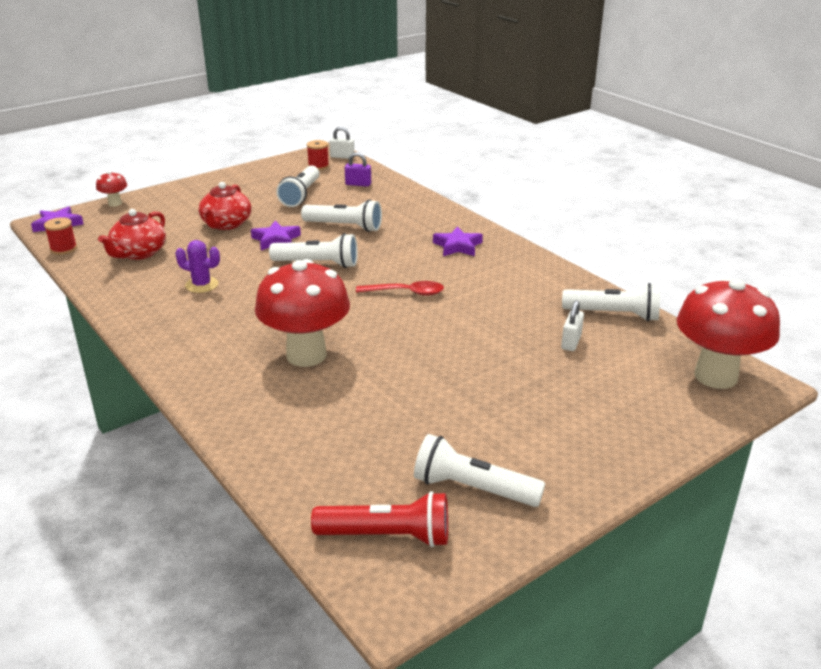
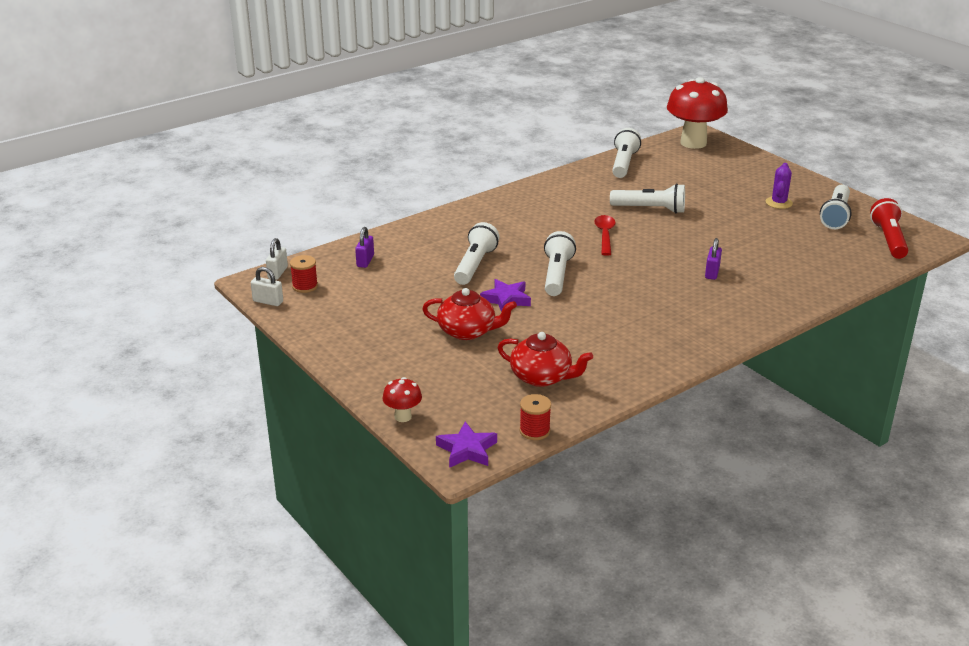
camera: 90 degrees left, 0 degrees up
purple cactus [175,240,220,293] -> purple cactus moved to [766,163,793,209]
red mushroom [255,259,350,367] -> purple padlock [705,238,722,280]
white flashlight [276,166,320,207] -> white flashlight moved to [610,183,685,214]
purple star [433,227,483,256] -> none
white padlock [561,300,584,351] -> white padlock moved to [251,267,283,306]

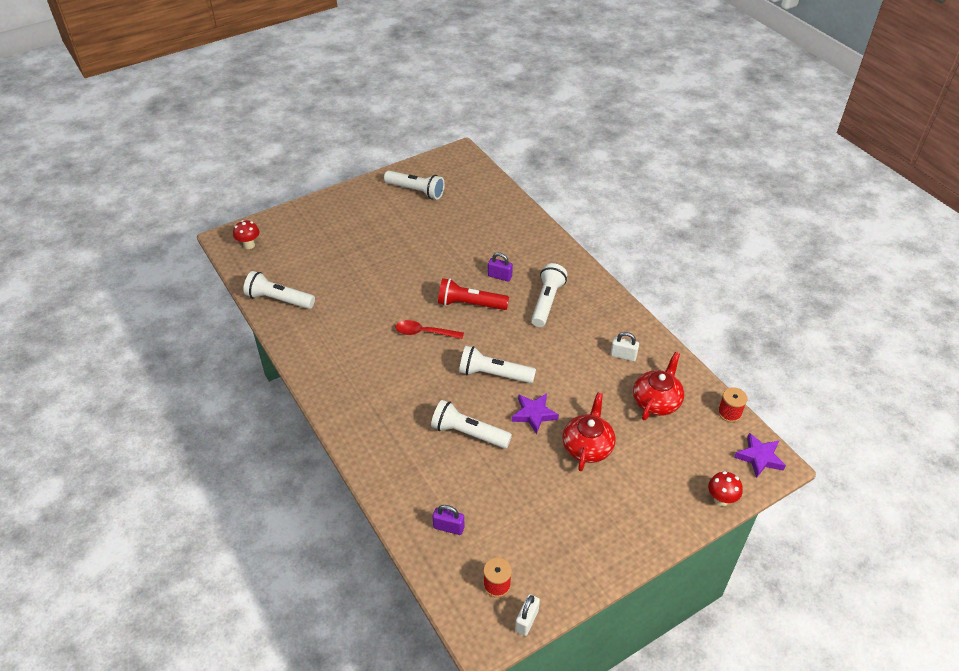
camera: 85 degrees left, 15 degrees up
white padlock [266,238,288,280] -> white padlock moved to [610,332,639,361]
white flashlight [610,183,685,214] -> white flashlight moved to [531,263,567,327]
red mushroom [667,77,728,149] -> red mushroom [233,220,259,249], size x0.44
purple cactus [766,163,793,209] -> none
red flashlight [870,198,908,259] -> red flashlight moved to [438,278,509,310]

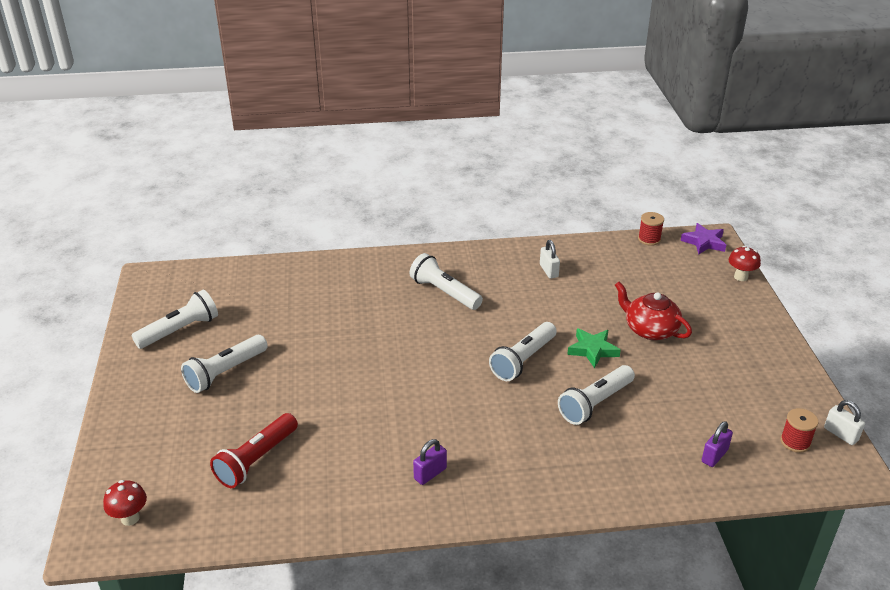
camera: 65 degrees left, 10 degrees down
white flashlight [243,271,315,309] -> white flashlight moved to [181,335,268,393]
red spoon [395,320,464,339] -> none
red flashlight [438,278,509,310] -> red flashlight moved to [210,413,298,488]
purple padlock [488,253,513,282] -> purple padlock moved to [413,439,447,485]
purple star [512,393,559,434] -> green star [567,328,621,368]
white padlock [610,332,639,361] -> white padlock turned 60 degrees counterclockwise [540,240,560,279]
red teapot [633,352,684,420] -> none

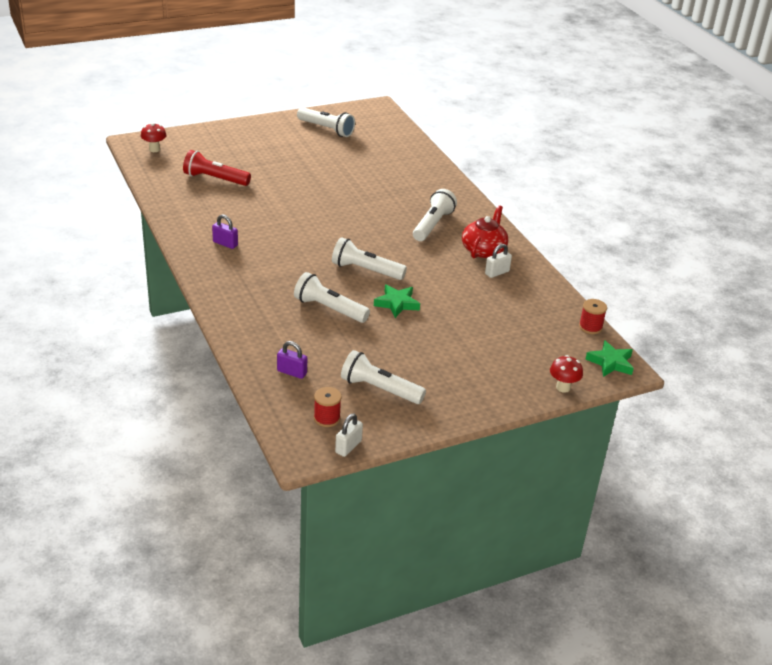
camera: 70 degrees right, 0 degrees up
white flashlight [181,335,268,393] -> white flashlight moved to [341,350,426,404]
red teapot [615,282,692,340] -> red teapot moved to [462,205,508,258]
purple star [681,223,726,255] -> green star [586,340,634,377]

